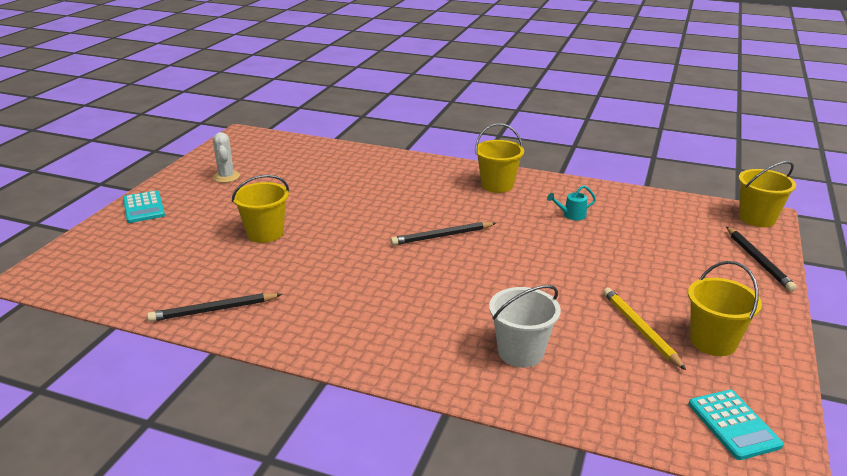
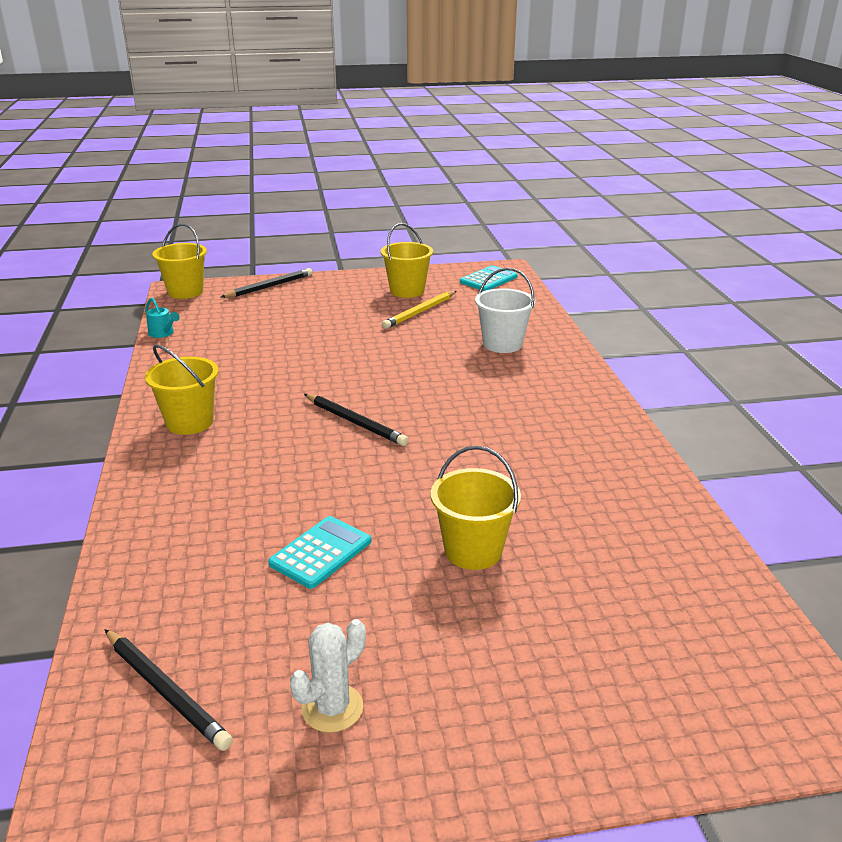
camera: 120 degrees left, 0 degrees up
turquoise calculator [123,190,165,223] -> turquoise calculator moved to [268,516,371,589]
black pencil [147,293,282,322] -> black pencil moved to [104,629,233,751]
turquoise watering can [547,185,596,220] -> turquoise watering can moved to [145,298,180,338]

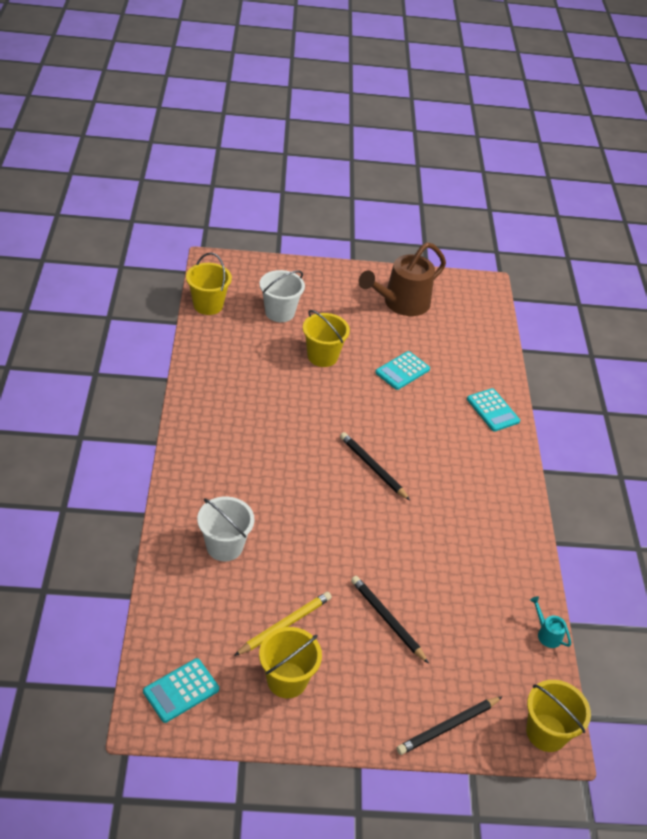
camera: 175 degrees left, 15 degrees up
black pencil [104,629,233,751] -> black pencil moved to [351,576,429,664]
yellow bucket [145,344,219,435] -> yellow bucket moved to [186,253,232,315]
white cactus [290,619,366,733] -> brown watering can [358,242,446,316]
none -> white bucket [259,270,305,322]
none -> turquoise calculator [467,388,520,432]

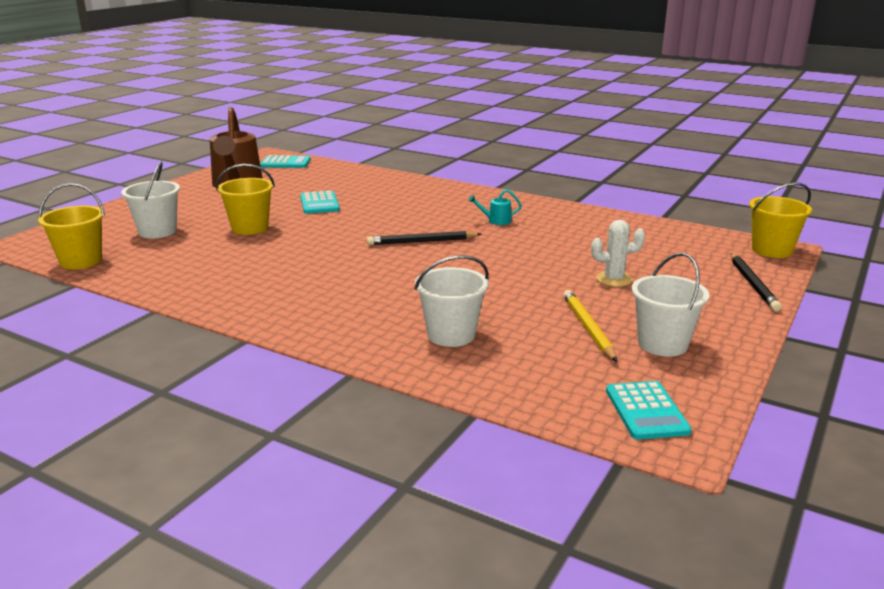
camera: 55 degrees left, 20 degrees down
yellow bucket [259,627,322,698] -> white bucket [632,253,709,356]
black pencil [351,576,429,664] -> white cactus [591,220,645,287]
turquoise calculator [467,388,520,432] -> turquoise calculator moved to [260,155,311,168]
turquoise watering can [530,596,571,648] -> turquoise watering can moved to [468,189,522,225]

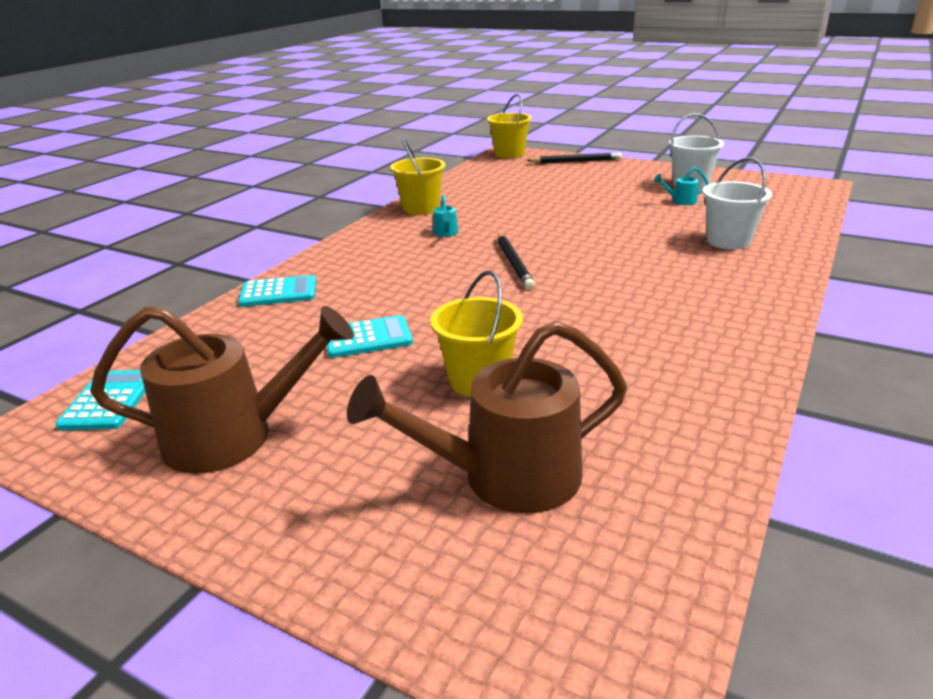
camera: 90 degrees left, 5 degrees up
yellow bucket [38,183,105,269] -> yellow bucket moved to [390,138,446,215]
white bucket [121,162,180,238] -> brown watering can [347,320,627,513]
yellow pencil [563,290,617,362] -> turquoise watering can [654,167,709,205]
white cactus [591,220,645,287] -> none
turquoise calculator [606,381,692,440] -> turquoise calculator moved to [238,275,316,307]

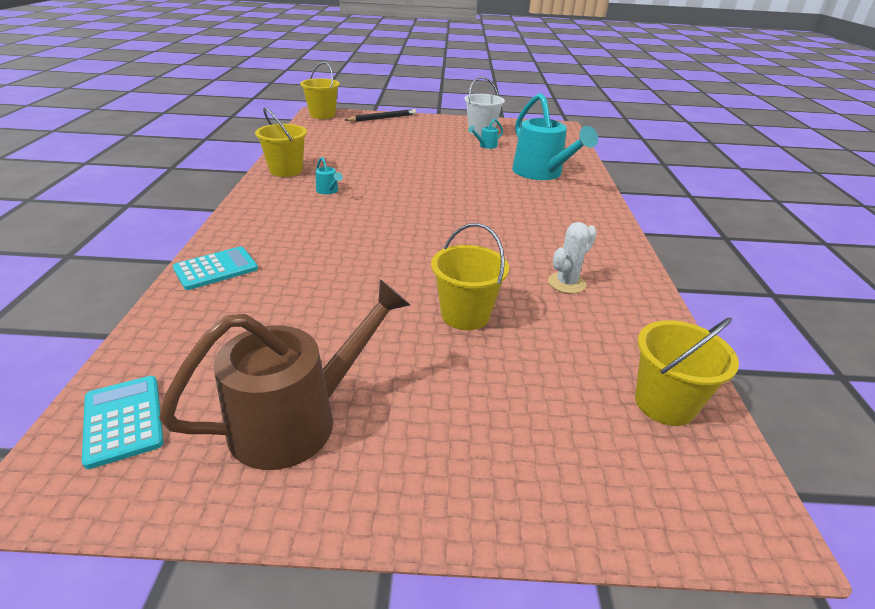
camera: 30 degrees left, 5 degrees up
turquoise calculator [327,315,413,358] -> none
brown watering can [347,320,627,513] -> none
black pencil [498,233,535,290] -> none
white bucket [703,157,772,250] -> turquoise watering can [512,93,598,180]
none -> white cactus [548,222,597,294]
none -> yellow bucket [635,317,739,426]

